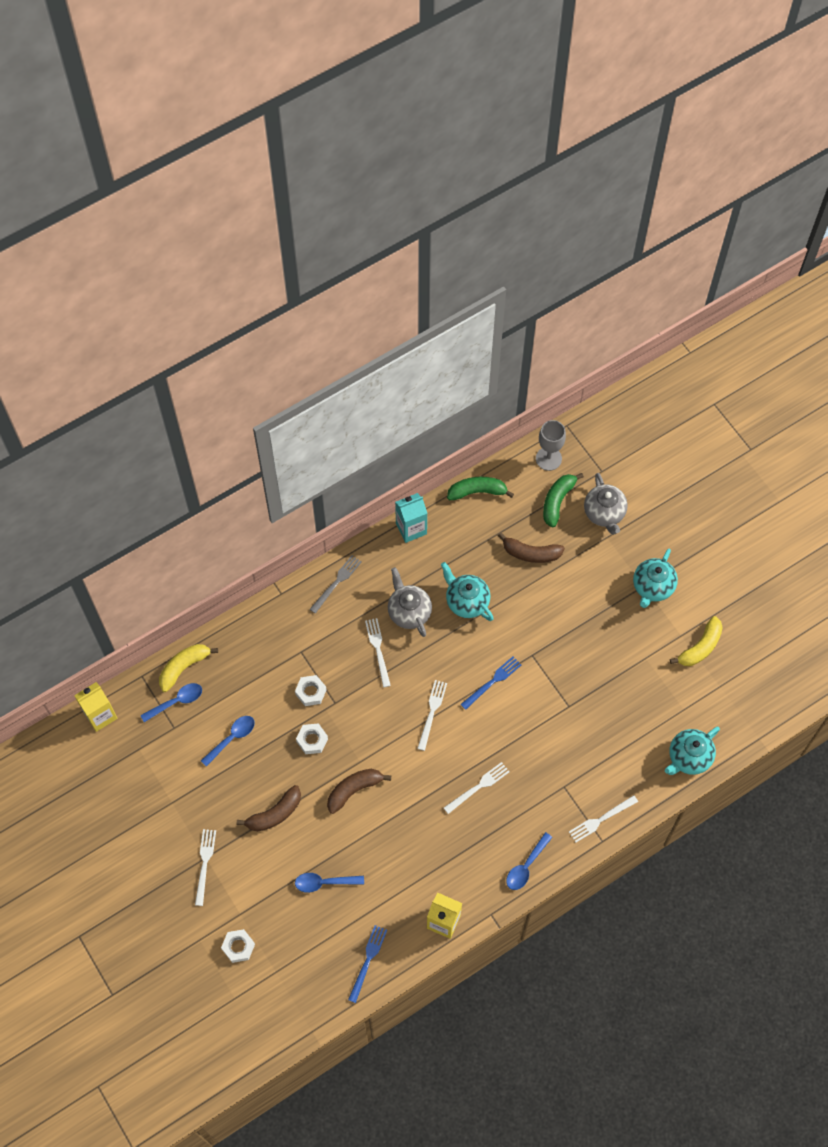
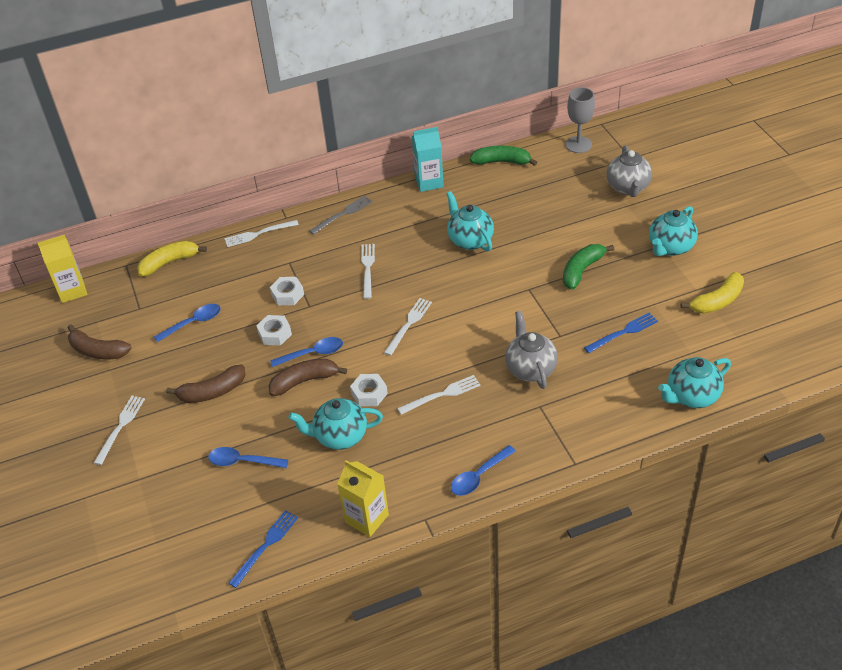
camera: 15 degrees right, 20 degrees down
blue spoon [140,683,202,722] -> blue spoon moved to [270,337,343,367]
white nut [221,929,255,963] -> white nut moved to [350,374,388,406]
grey teapot [388,567,432,637] -> grey teapot moved to [505,311,558,389]
blue fork [461,656,521,710] -> blue fork moved to [584,313,658,353]
brown banana [498,532,565,563] -> brown banana moved to [68,324,132,359]
green banana [543,473,584,527] -> green banana moved to [563,244,614,290]
white fork [569,795,638,842] -> white fork moved to [224,220,299,247]
none -> turquoise teapot [288,398,383,450]

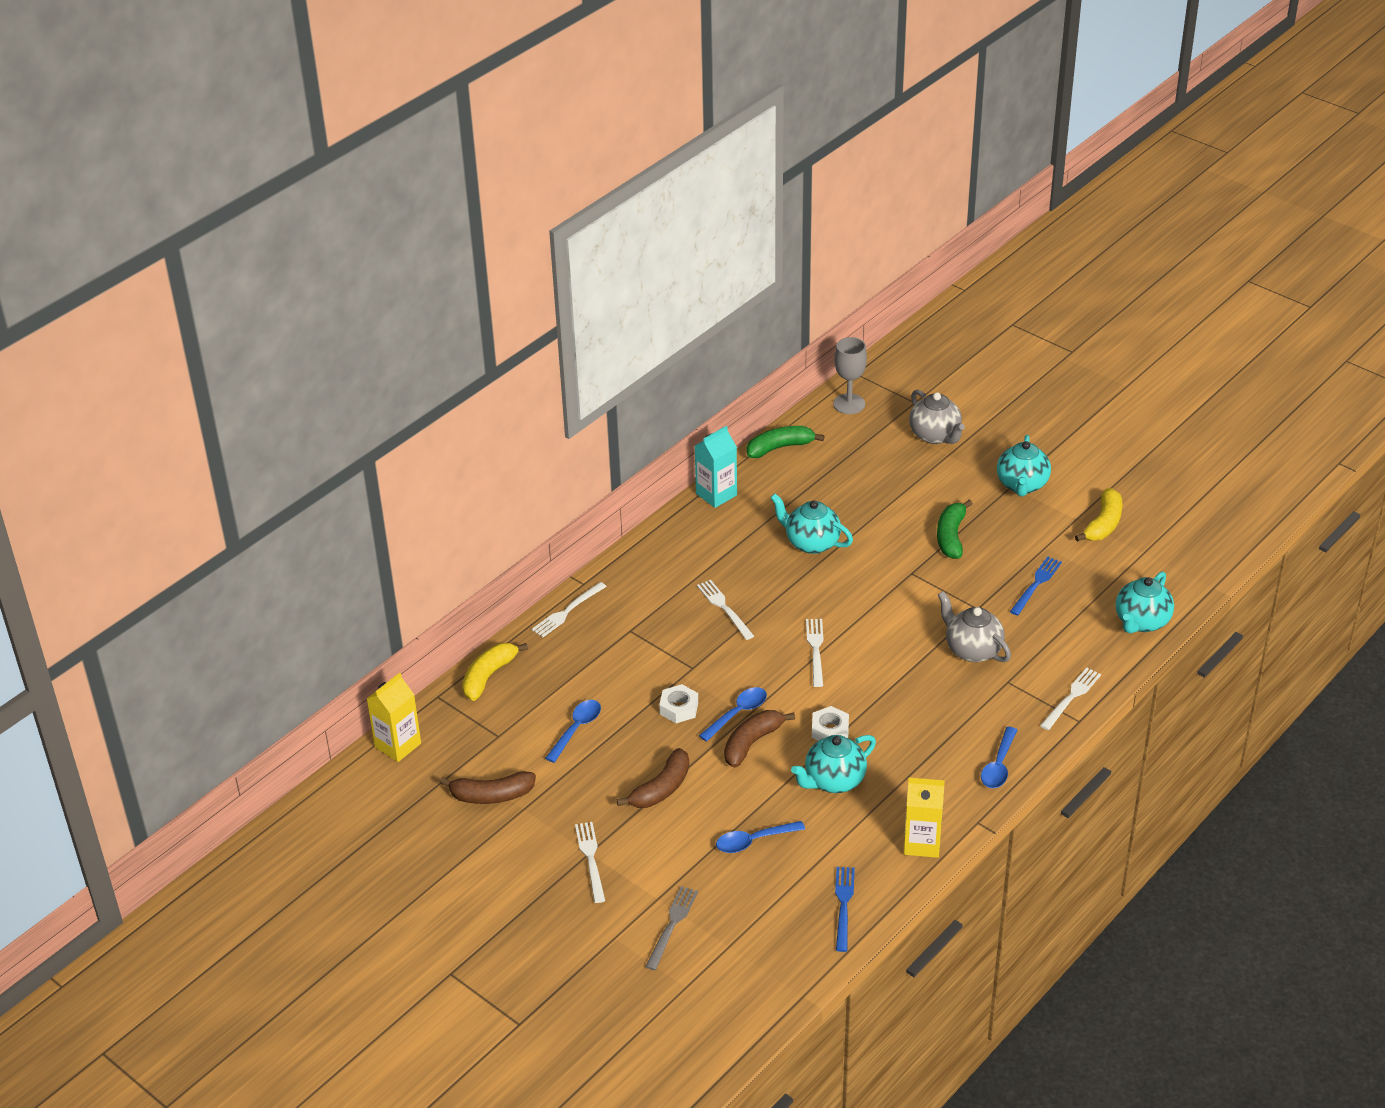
camera: 30 degrees left, 5 degrees down
white nut [270,277,304,305] -> none
grey fork [309,195,373,235] -> grey fork moved to [646,886,698,970]
white fork [397,375,481,415] -> white fork moved to [1040,668,1101,730]

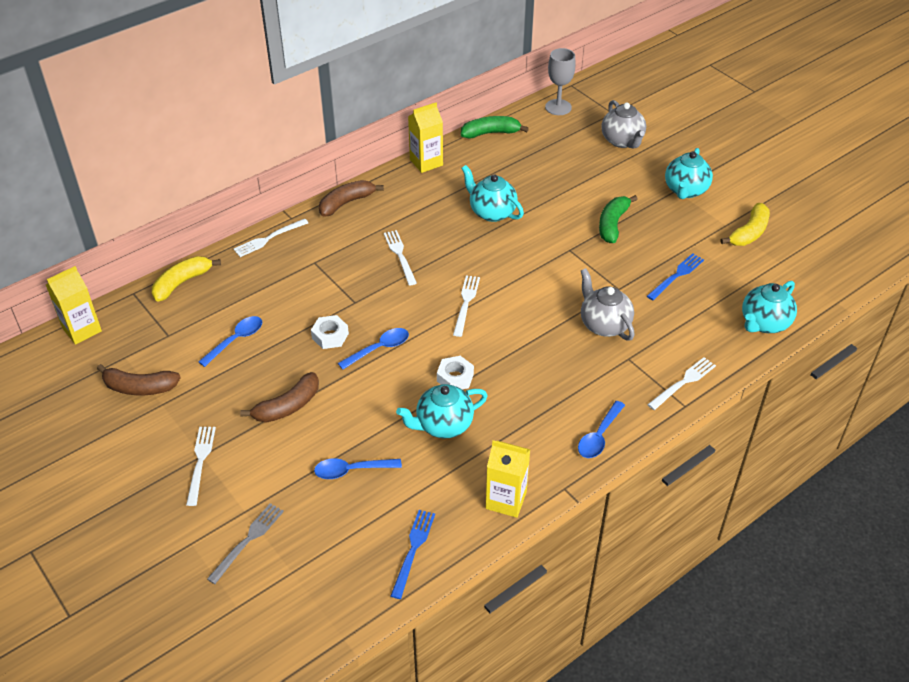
camera: 10 degrees right, 5 degrees up
turquoise carton [695,426,737,508] -> yellow carton [408,103,443,173]
brown banana [724,710,795,768] -> brown banana moved to [319,180,384,217]

